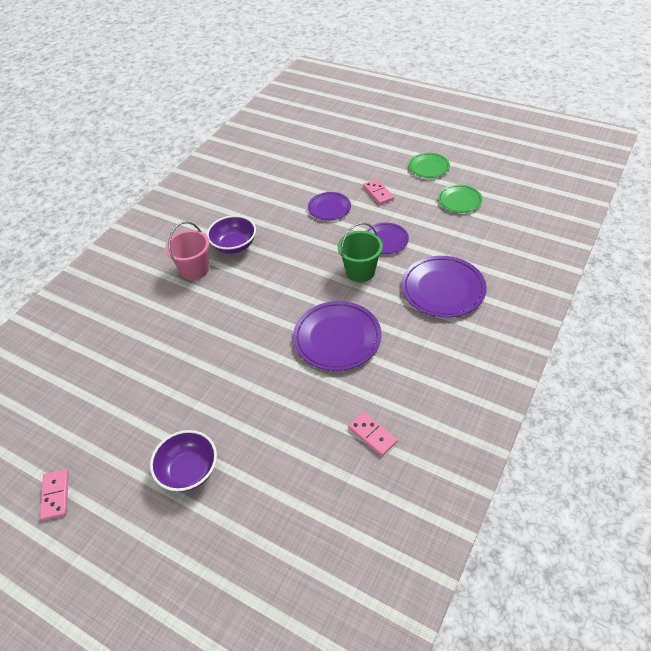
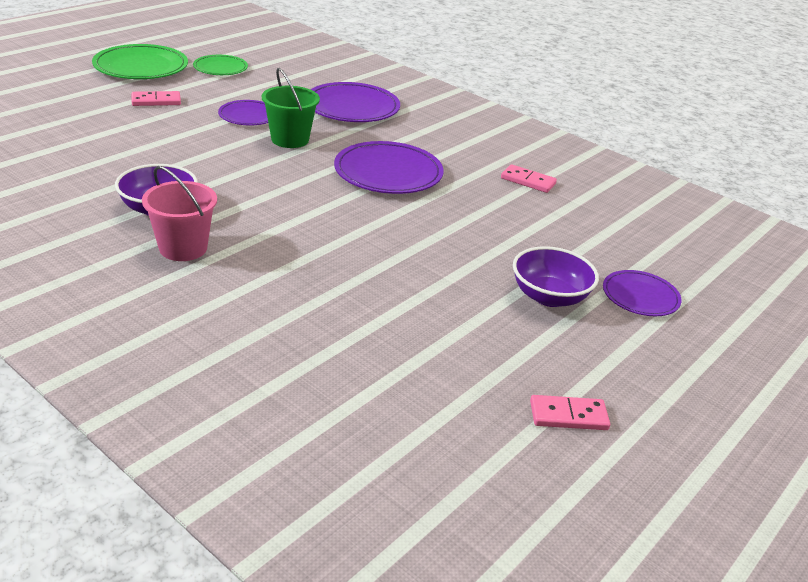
camera: 85 degrees left, 15 degrees down
purple plate [308,192,351,221] -> purple plate moved to [603,270,682,316]
pink domino [348,412,398,456] -> pink domino turned 60 degrees clockwise [501,164,557,193]
green plate [408,153,450,178] -> green plate [92,44,188,79], size x1.68

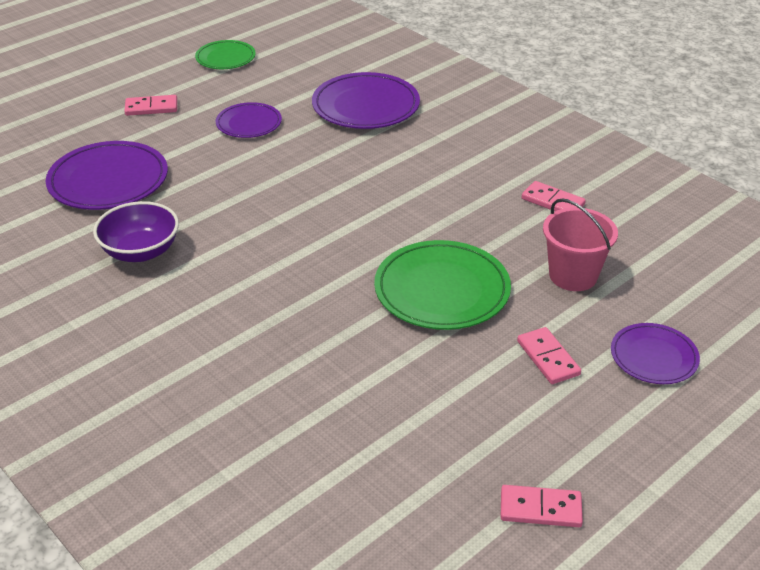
camera: 10 degrees right, 5 degrees up
green plate [92,44,188,79] -> green plate moved to [374,240,511,330]
pink bucket [142,166,217,261] -> pink bucket moved to [543,198,618,291]
green bucket [262,68,320,148] -> none
purple plate [334,141,444,194] -> purple plate moved to [46,141,168,210]
purple bowl [513,246,599,307] -> pink domino [517,327,581,384]

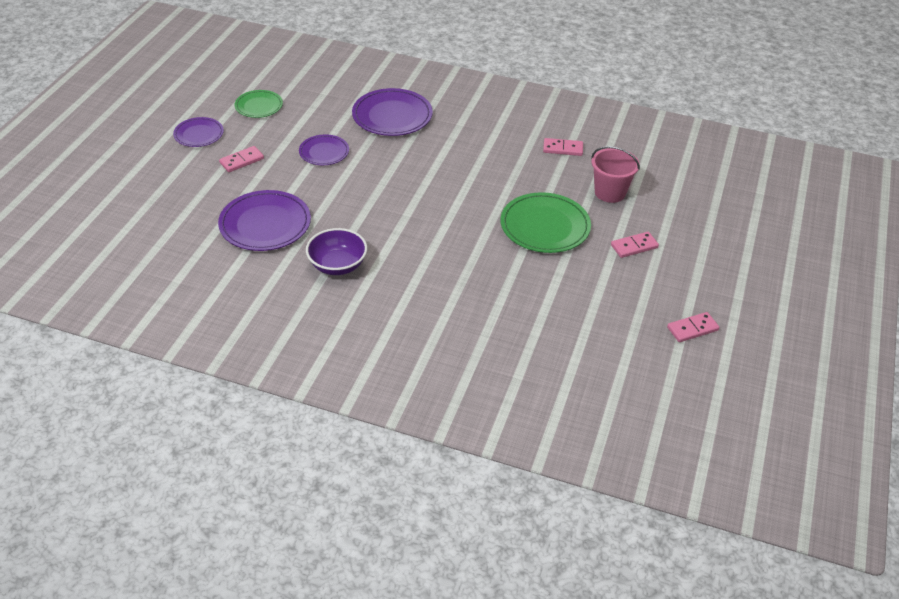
camera: 30 degrees left, 5 degrees up
pink domino [517,327,581,384] -> pink domino turned 60 degrees counterclockwise [611,232,659,258]
purple plate [611,323,700,384] -> purple plate moved to [173,117,224,147]

